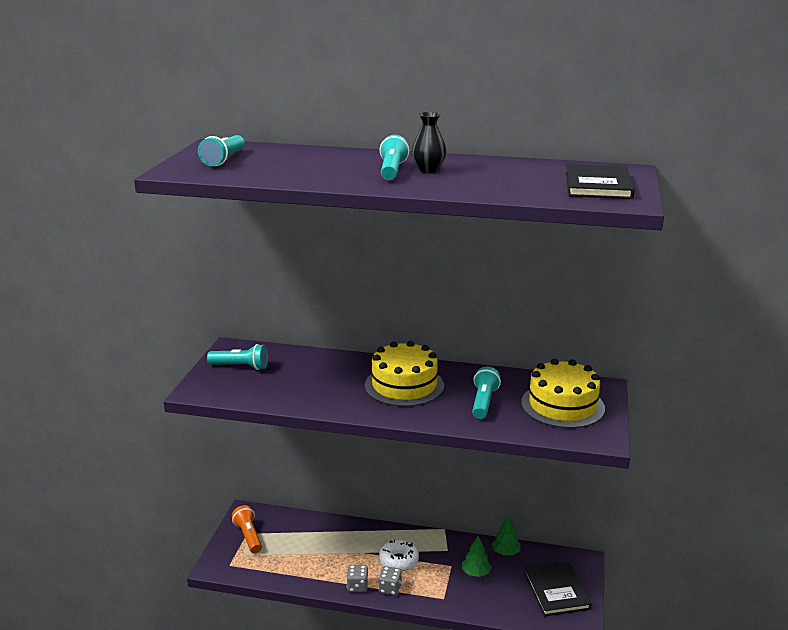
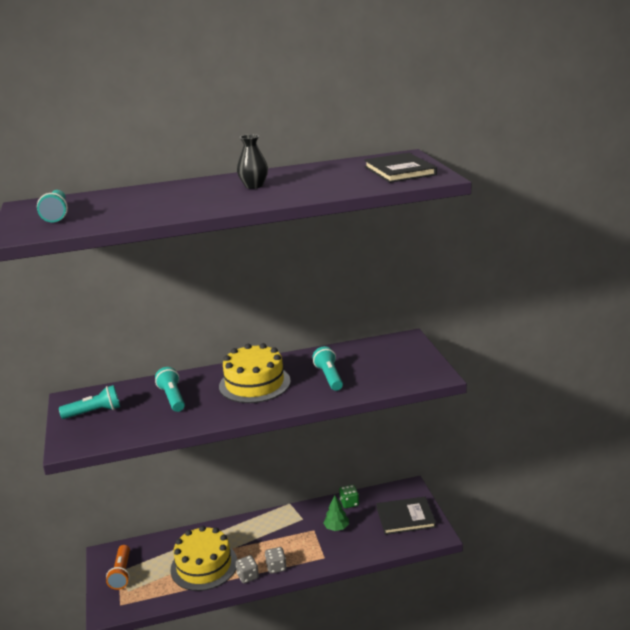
camera: 25 degrees left, 0 degrees up
orange flashlight [232,505,262,553] -> orange flashlight turned 135 degrees counterclockwise [106,545,130,590]
white donut [379,539,419,571] -> none
turquoise flashlight [380,135,409,180] -> turquoise flashlight moved to [155,367,185,412]
green tree [492,515,521,555] -> green dice [339,485,359,508]
yellow cake [521,359,605,428] -> yellow cake moved to [170,526,237,591]
black book [524,562,592,616] -> black book turned 60 degrees counterclockwise [376,497,436,535]

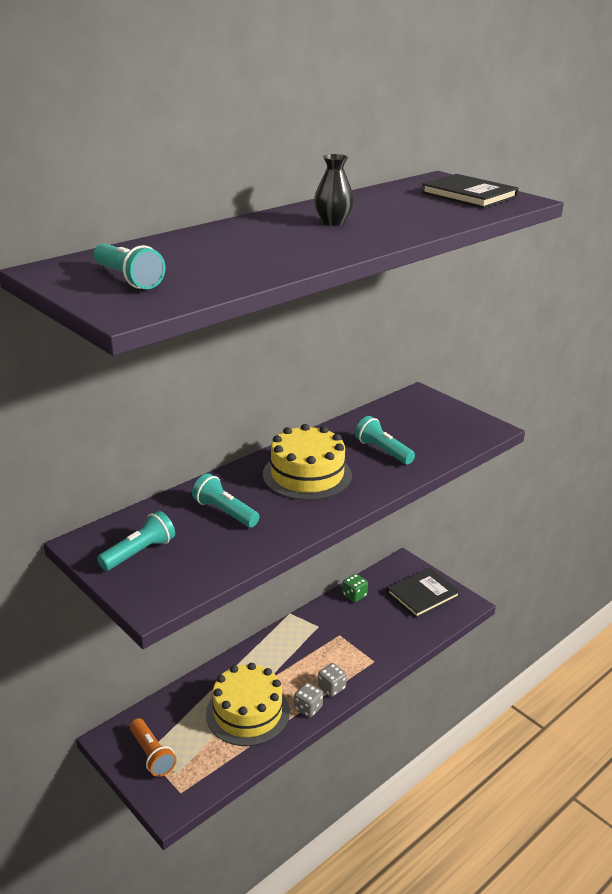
camera: 30 degrees left, 5 degrees up
green tree [323,495,349,531] -> none

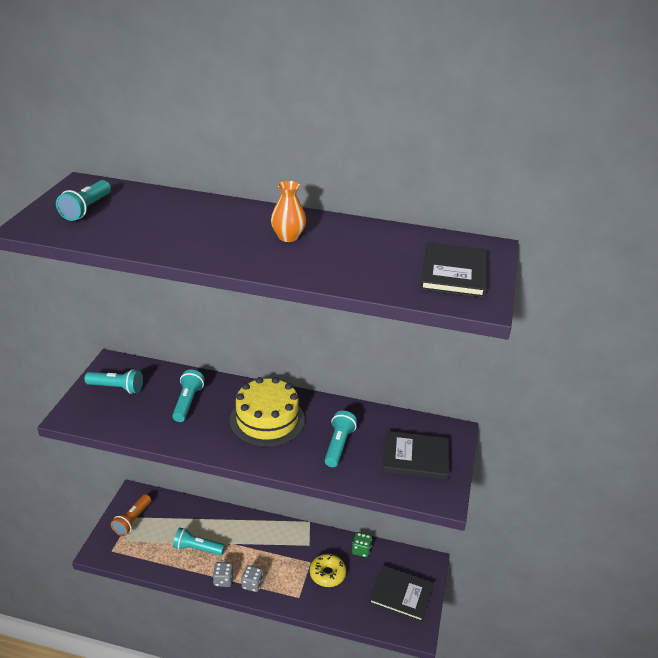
camera: 55 degrees right, 5 degrees up
yellow cake [206,663,290,746] -> turquoise flashlight [173,528,225,555]
black vase [314,154,354,226] -> orange vase [271,181,306,242]
none -> yellow donut [310,554,346,587]
none -> black book [383,431,449,480]

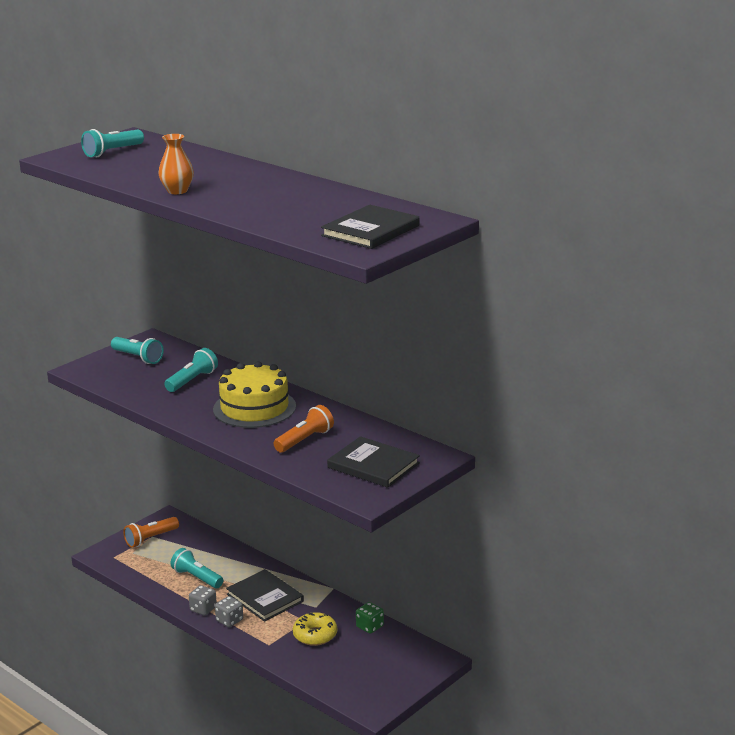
camera: 30 degrees right, 10 degrees down
orange vase [271,181,306,242] -> orange vase moved to [158,134,194,194]
turquoise flashlight [325,411,357,467] -> orange flashlight [273,405,334,453]
black book [369,565,434,622] -> black book moved to [226,569,304,622]

